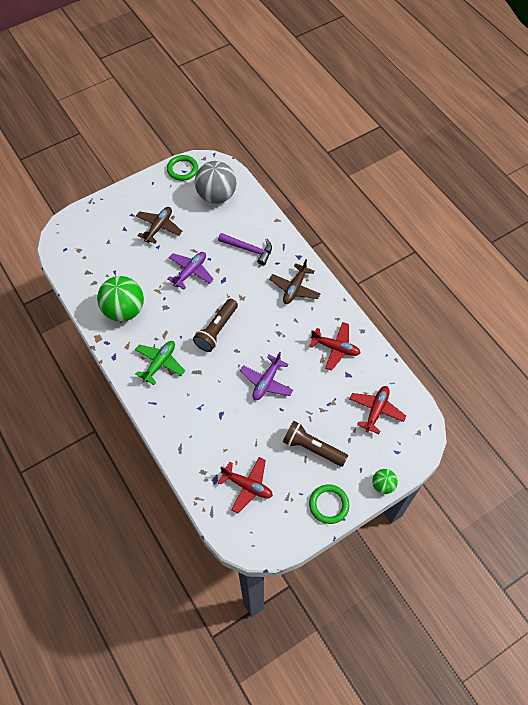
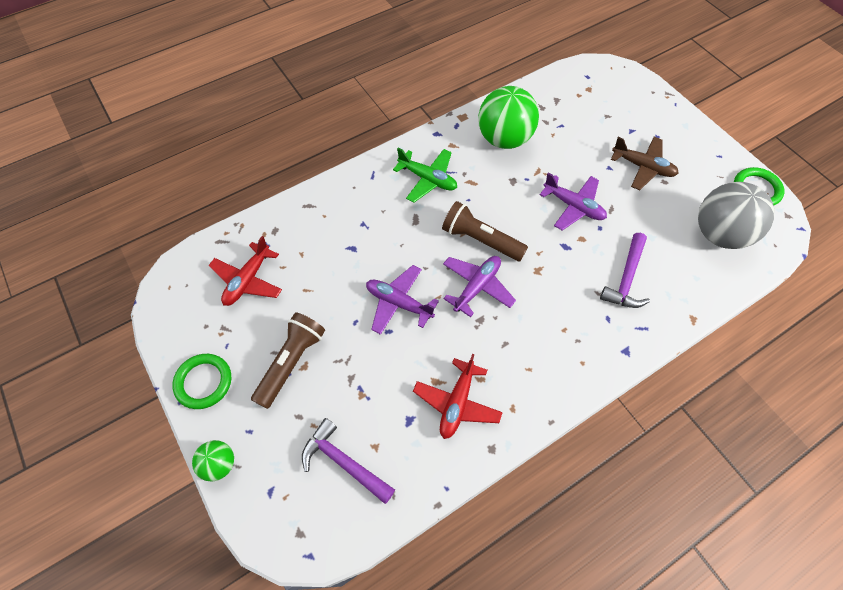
camera: 90 degrees right, 0 degrees up
brown plane [270,259,321,304] -> none
red plane [350,386,406,434] -> purple hammer [302,418,395,504]
none -> purple plane [443,256,516,317]

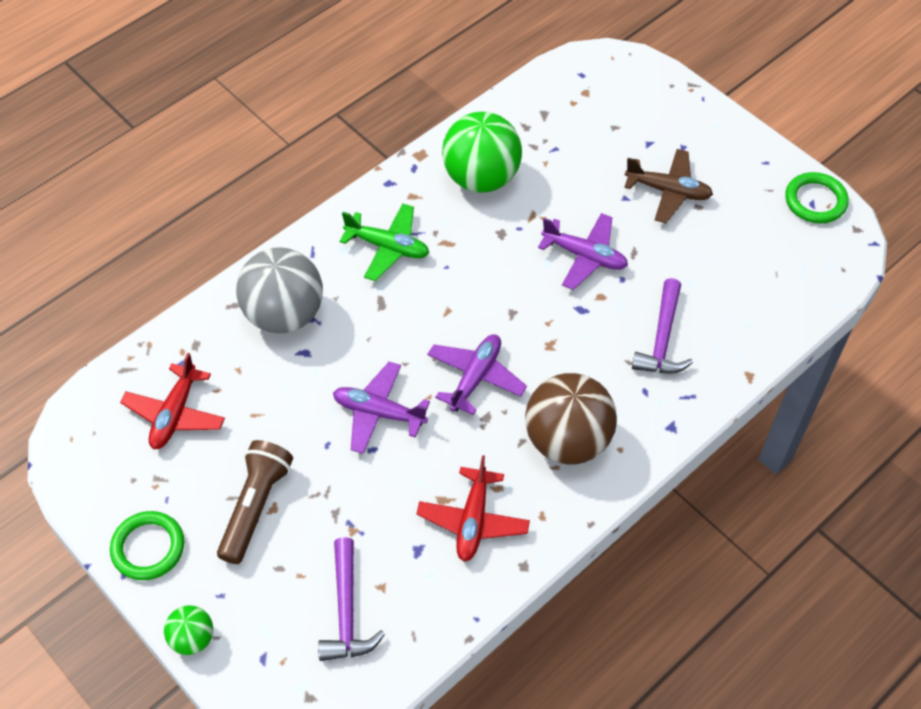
camera: 10 degrees left, 5 degrees down
purple hammer [302,418,395,504] -> purple hammer turned 120 degrees counterclockwise [318,537,385,661]
brown flashlight [442,201,528,261] -> none
grey ball [698,182,775,249] -> grey ball moved to [236,247,323,333]
none -> brown ball [525,373,617,464]

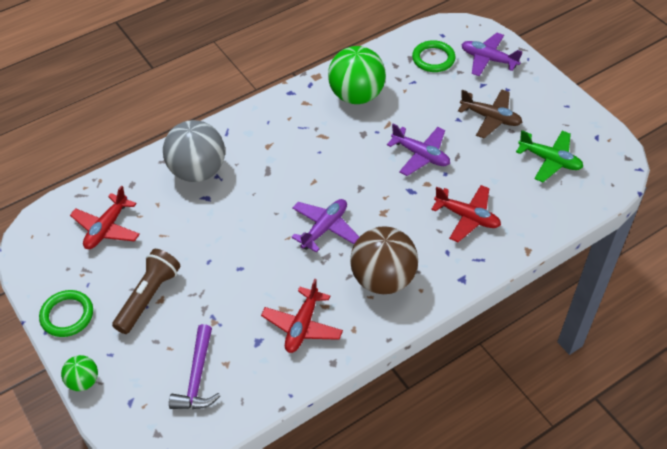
camera: 10 degrees right, 5 degrees down
purple plane [333,362,430,454] -> purple plane moved to [461,33,523,76]
green plane [340,204,429,281] -> green plane moved to [516,130,583,182]
purple hammer [632,278,693,373] -> red plane [431,185,501,242]
green ring [785,172,849,223] -> green ring moved to [412,40,456,72]

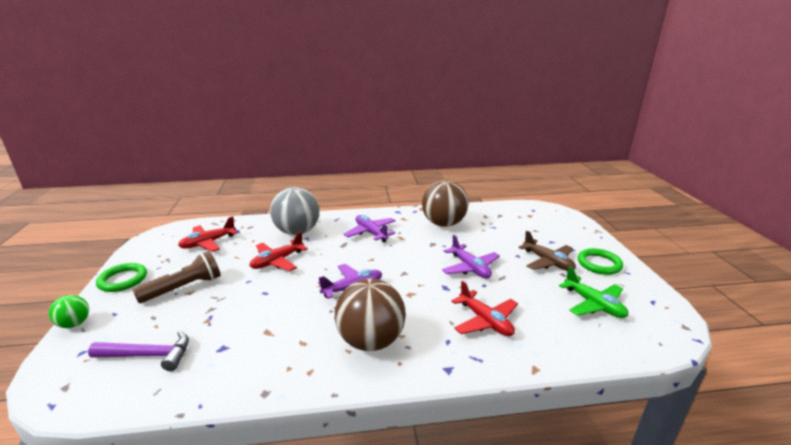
camera: 25 degrees right, 25 degrees down
purple hammer [169,324,220,409] -> purple hammer turned 120 degrees counterclockwise [88,331,189,371]
red plane [261,279,343,353] -> red plane moved to [250,232,308,271]
green ball [328,46,386,104] -> brown ball [422,180,469,227]
green ring [412,40,456,72] -> green ring moved to [578,248,623,275]
purple plane [461,33,523,76] -> purple plane moved to [344,215,396,243]

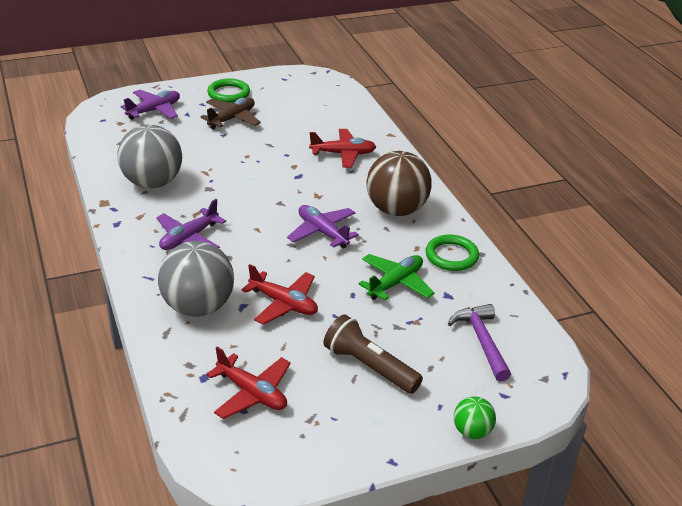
camera: 105 degrees left, 10 degrees up
green ring [96,263,147,292] -> green ring moved to [425,235,479,271]
brown ball [422,180,469,227] -> grey ball [118,124,182,188]
purple plane [442,235,500,279] -> purple plane moved to [121,90,180,120]
red plane [451,281,518,336] -> red plane turned 45 degrees clockwise [309,129,376,168]
green plane [559,266,628,318] -> green plane moved to [358,254,435,300]

